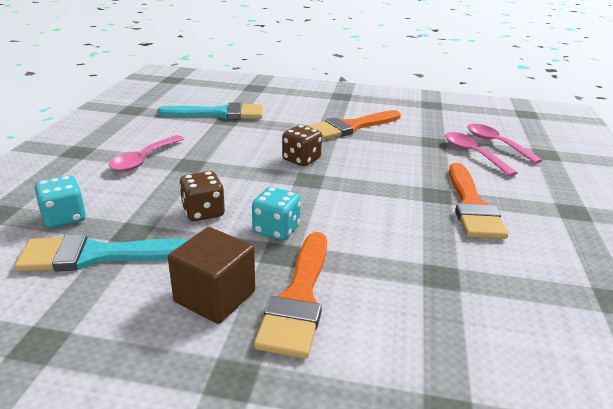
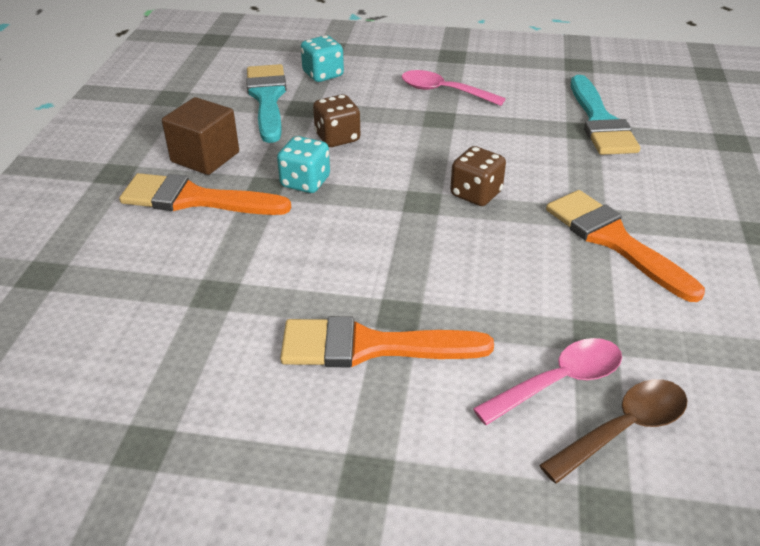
camera: 90 degrees right, 10 degrees up
pink spoon [468,124,543,164] -> brown spoon [539,379,688,484]

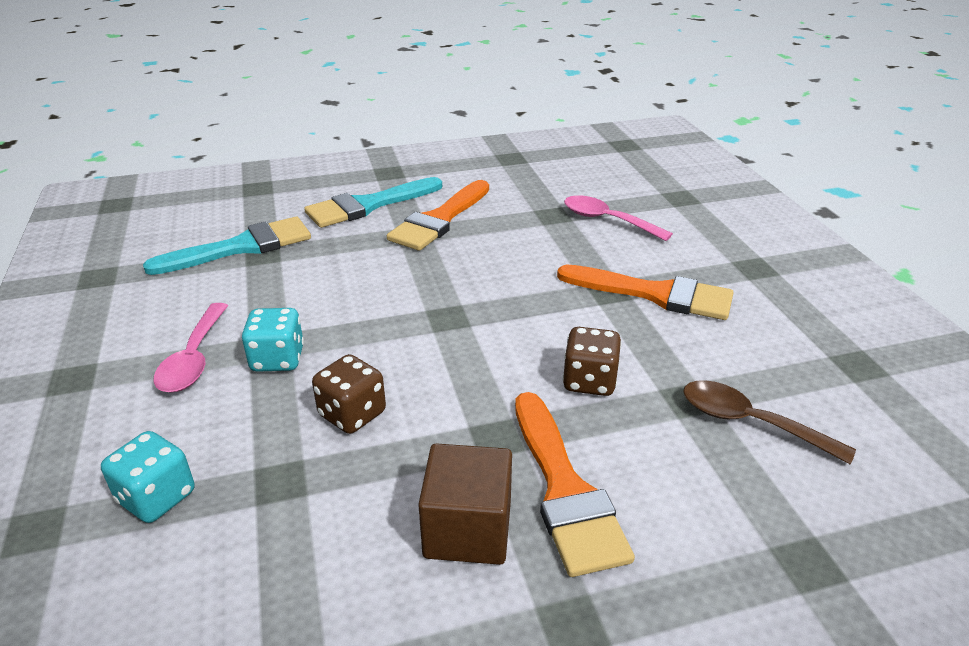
camera: 115 degrees left, 5 degrees down
turquoise brush [246,64,287,143] -> turquoise brush moved to [304,177,442,228]
turquoise dice [277,136,330,193] -> turquoise dice moved to [242,308,304,372]
orange brush [280,316,494,367] -> orange brush turned 45 degrees counterclockwise [557,264,734,320]
brown dice [450,146,506,206] -> brown dice moved to [562,327,622,396]
brown spoon [539,379,688,484] -> brown spoon moved to [683,380,856,464]

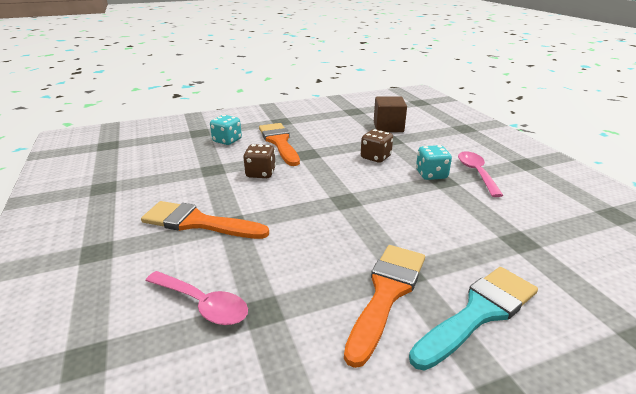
camera: 175 degrees right, 5 degrees down
turquoise dice [101,431,194,523] -> turquoise dice moved to [210,115,242,145]
turquoise brush [143,217,311,275] -> none
brown cube [418,443,512,565] -> brown cube moved to [374,97,407,132]
brown spoon [683,380,856,464] -> none

